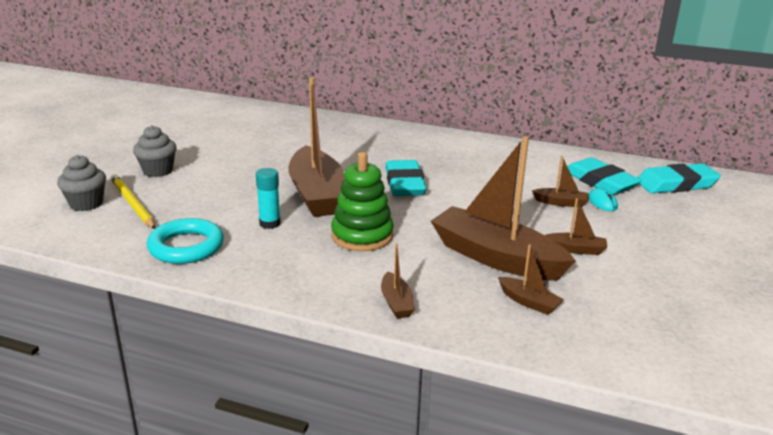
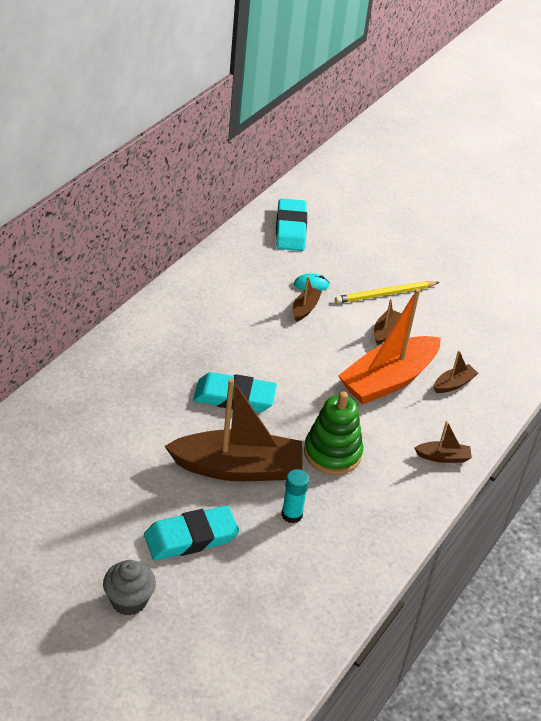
camera: 80 degrees left, 15 degrees up
grey cupcake [57,155,106,211] -> none
yellow pencil [111,174,155,229] -> yellow pencil moved to [335,281,439,303]
turquoise ring [147,218,224,264] -> none
brown boat [431,136,576,281] -> orange boat [338,288,441,404]
turquoise eraser [567,157,642,195] -> turquoise eraser moved to [144,505,239,561]

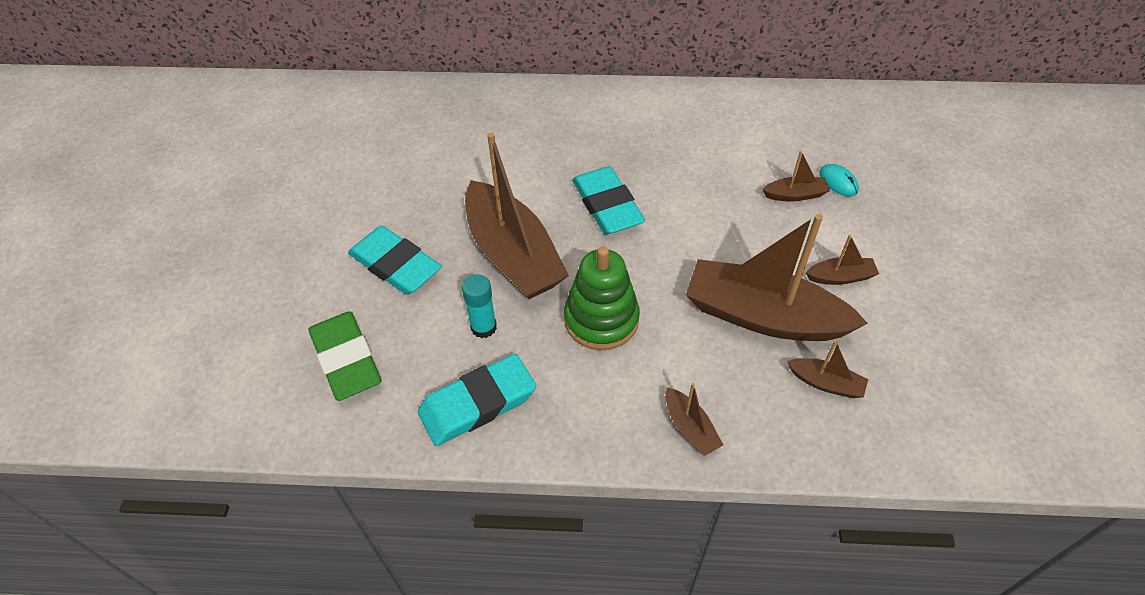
camera: 65 degrees right, 10 degrees up
grey cupcake [103,560,156,616] -> none
turquoise eraser [276,198,307,251] -> turquoise eraser moved to [418,354,536,446]
yellow pencil [335,281,439,303] -> none
orange boat [338,288,441,404] -> brown boat [686,214,868,341]
none -> green eraser [309,311,381,401]

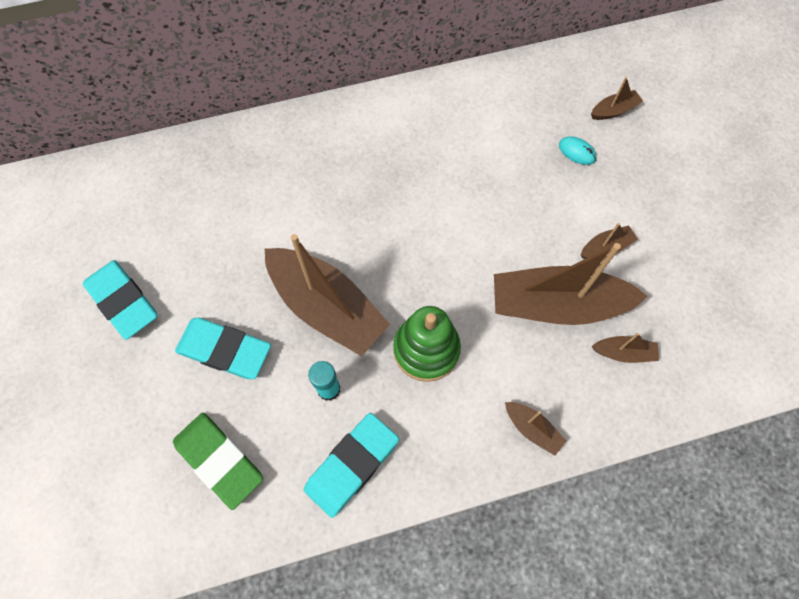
camera: 20 degrees left, 15 degrees up
turquoise eraser [572,166,645,235] -> turquoise eraser moved to [83,260,158,340]
brown boat [762,151,830,201] -> brown boat moved to [591,77,643,120]

